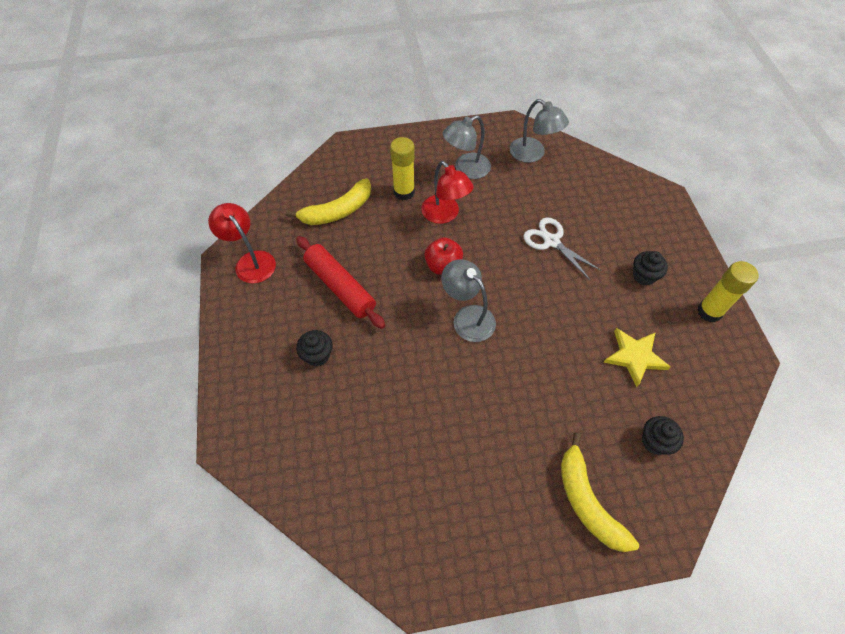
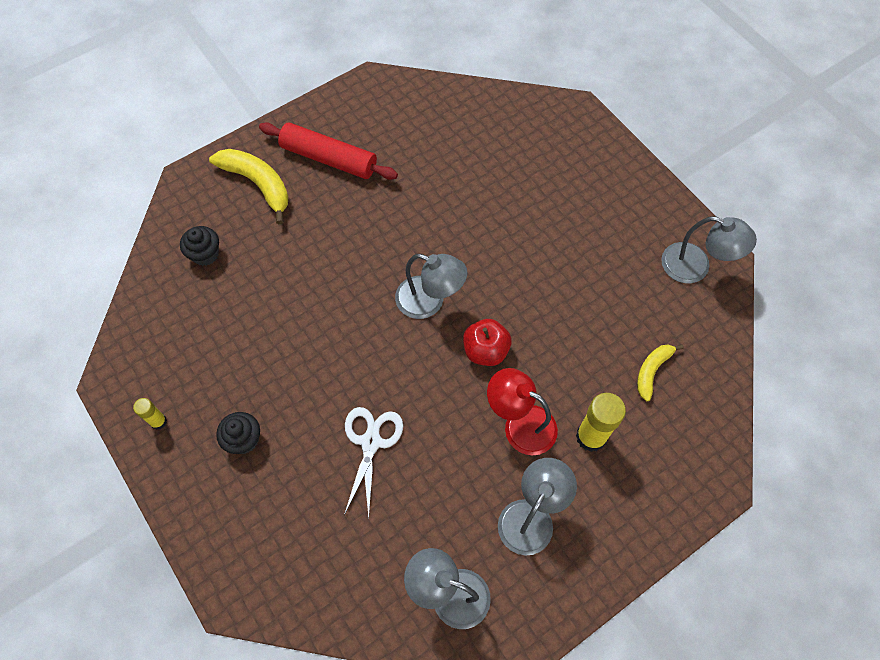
camera: 155 degrees right, 5 degrees up
red lamp [208,203,276,284] -> grey lamp [661,216,757,283]
yellow banana [286,178,371,225] -> yellow banana [637,344,684,401], size x0.59
red rolling pin [296,236,385,329] -> red rolling pin moved to [259,122,398,180]
black cupcake [296,330,333,366] -> none
white scissors [523,217,600,280] -> white scissors turned 105 degrees counterclockwise [344,407,403,518]
yellow star [603,328,671,387] -> none
yellow glue stick [697,261,759,322] -> yellow glue stick [133,398,167,430], size x0.55

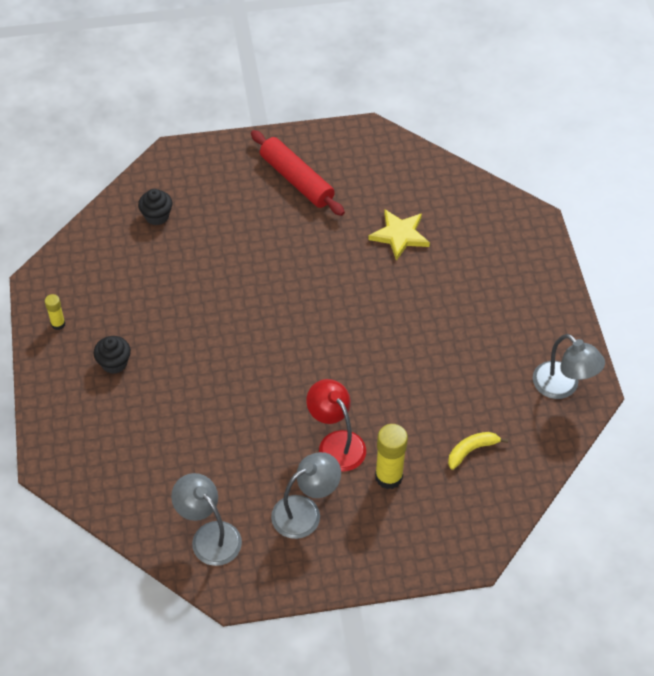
camera: 25 degrees right, 10 degrees down
yellow banana [209,149,288,224] -> none
white scissors [344,407,403,518] -> none
grey lamp [395,254,468,319] -> none
red apple [463,319,512,366] -> none
none -> yellow star [368,210,430,261]

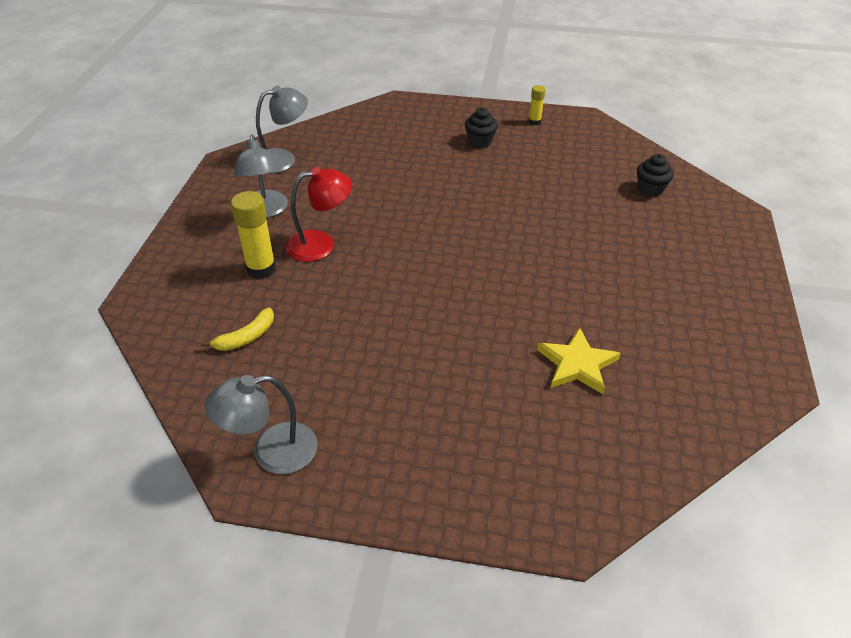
camera: 110 degrees right, 10 degrees down
red rolling pin [251,130,345,216] -> none
yellow banana [448,432,508,470] -> yellow banana turned 60 degrees clockwise [201,307,274,351]

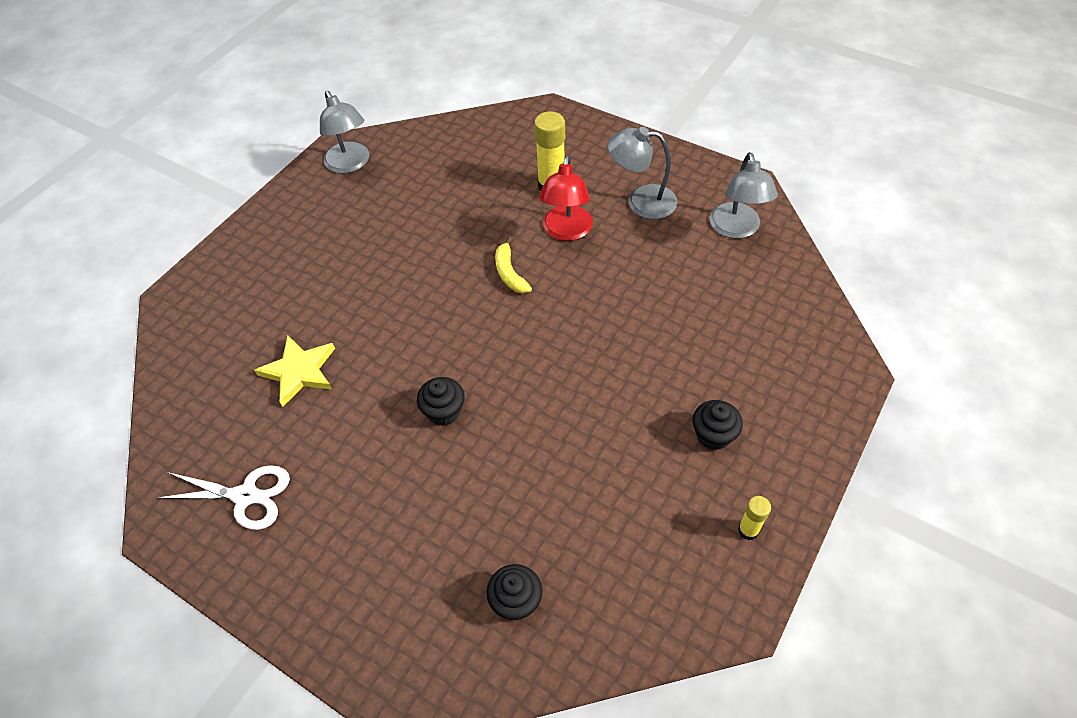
camera: 115 degrees right, 10 degrees up
yellow banana [201,307,274,351] -> yellow banana moved to [495,237,532,293]
grey lamp [204,375,318,474] -> grey lamp turned 150 degrees clockwise [320,91,369,174]
none -> white scissors [158,465,290,530]
none -> black cupcake [417,377,465,426]

